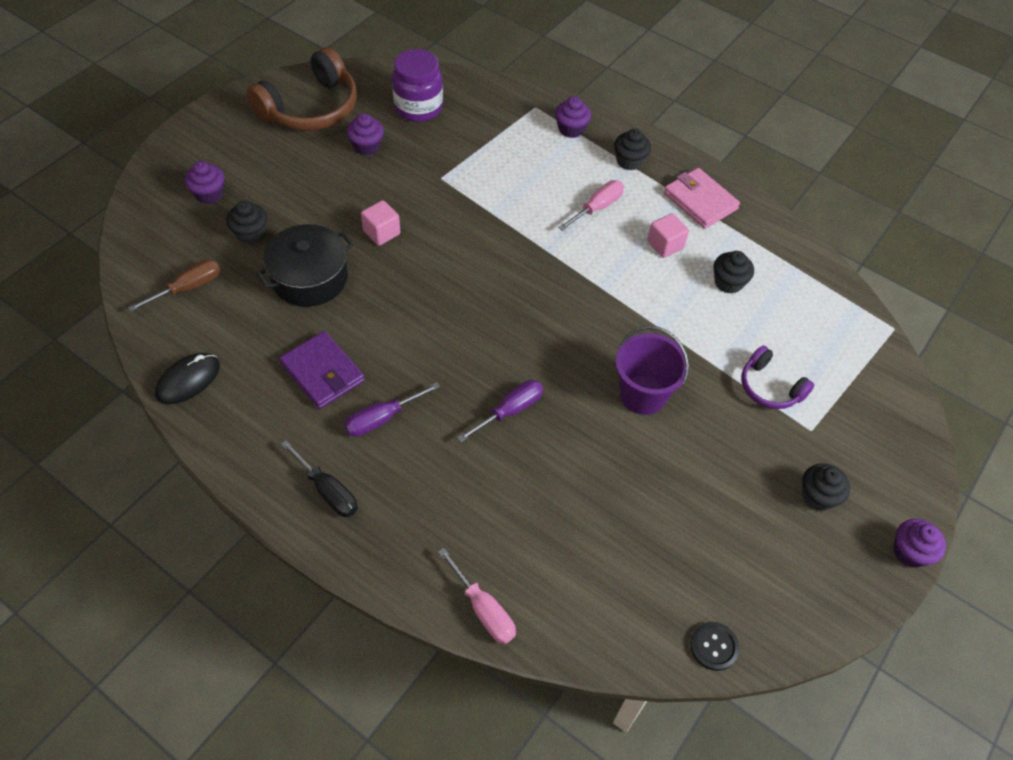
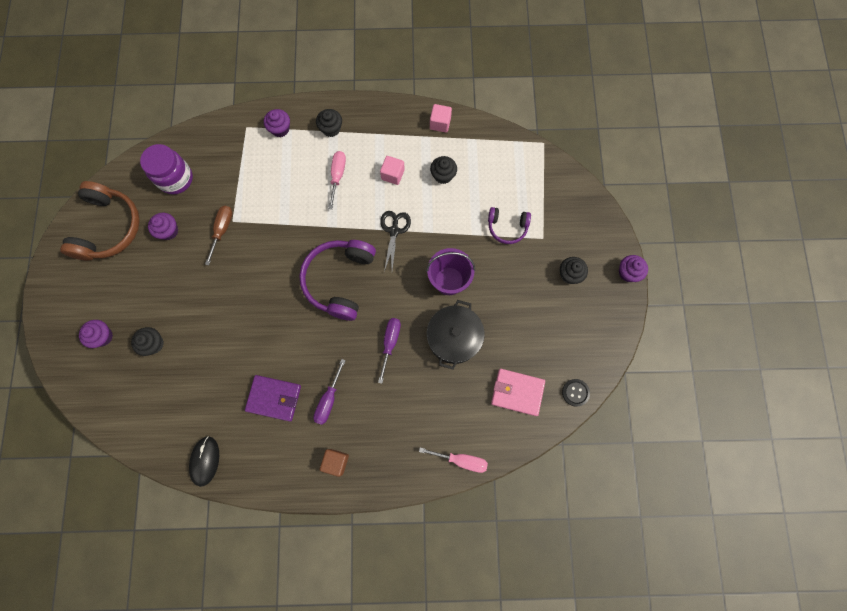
camera: 35 degrees left, 20 degrees up
brown screwdriver [128,259,221,312] -> brown screwdriver moved to [205,206,233,265]
black pot [256,224,354,307] -> black pot moved to [427,300,485,370]
black screwdriver [281,440,358,517] -> brown cube [320,449,349,477]
pink cube [361,200,400,246] -> pink cube moved to [430,104,452,132]
pink wallet [664,168,740,229] -> pink wallet moved to [491,369,545,416]
none -> purple headphones [299,240,376,321]
none -> black scissors [380,211,411,272]

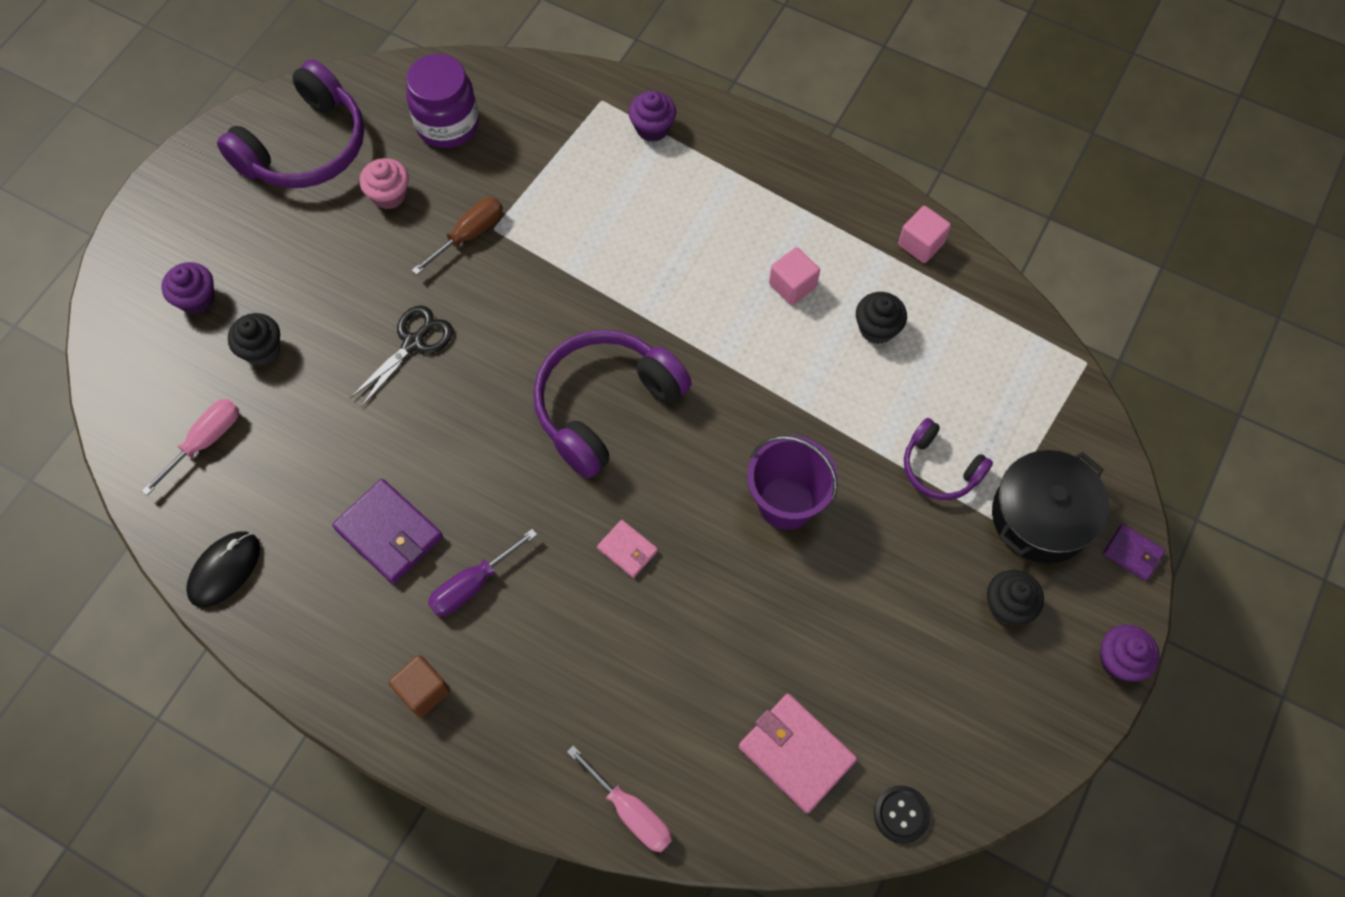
camera: 30 degrees right, 10 degrees down
brown headphones [60,181,140,261] -> purple headphones [217,59,364,188]
purple cupcake [148,213,178,240] -> pink cupcake [359,158,409,209]
black cupcake [316,109,342,137] -> none
pink screwdriver [328,151,346,209] -> pink screwdriver moved to [141,399,239,495]
purple screwdriver [378,318,401,383] -> pink wallet [597,520,658,578]
black scissors [380,211,411,272] -> black scissors moved to [350,306,453,407]
black pot [427,300,485,370] -> black pot moved to [992,450,1109,563]
none -> purple wallet [1103,524,1165,581]

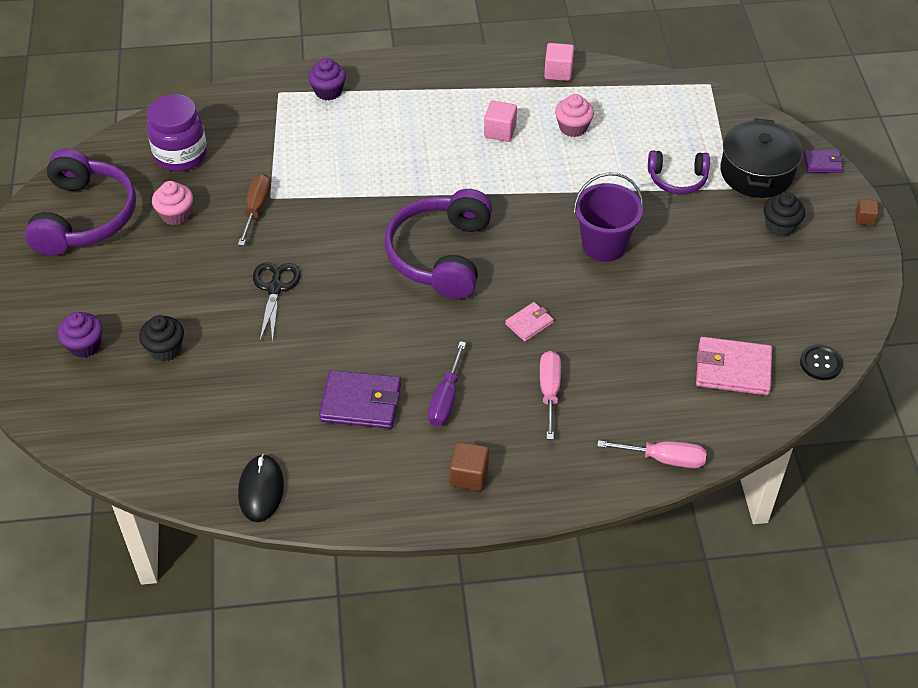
camera: 35 degrees left, 15 degrees down
pink screwdriver [141,399,239,495] -> pink screwdriver moved to [540,351,561,440]
pink wallet [597,520,658,578] -> pink wallet turned 45 degrees counterclockwise [505,302,554,342]
black cupcake [856,292,907,344] -> pink cupcake [555,94,594,137]
purple cupcake [1100,625,1159,682] -> brown cube [855,199,879,226]

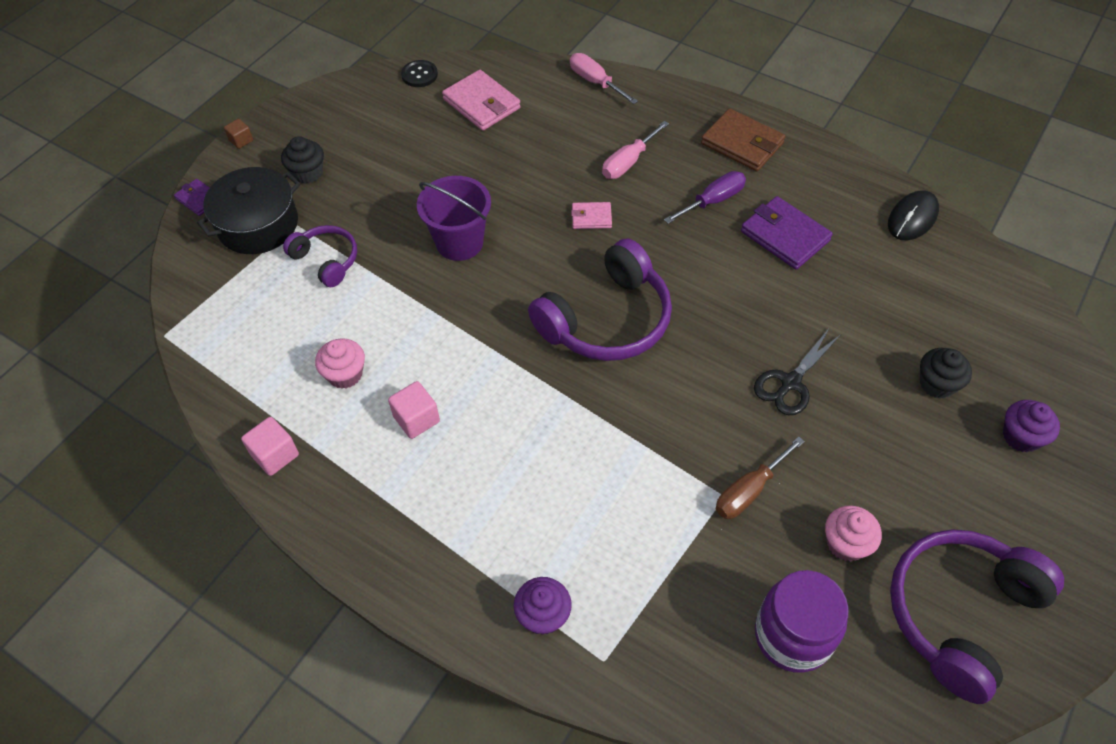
camera: 140 degrees left, 5 degrees up
brown cube [450,442,489,491] -> brown wallet [701,108,785,171]

